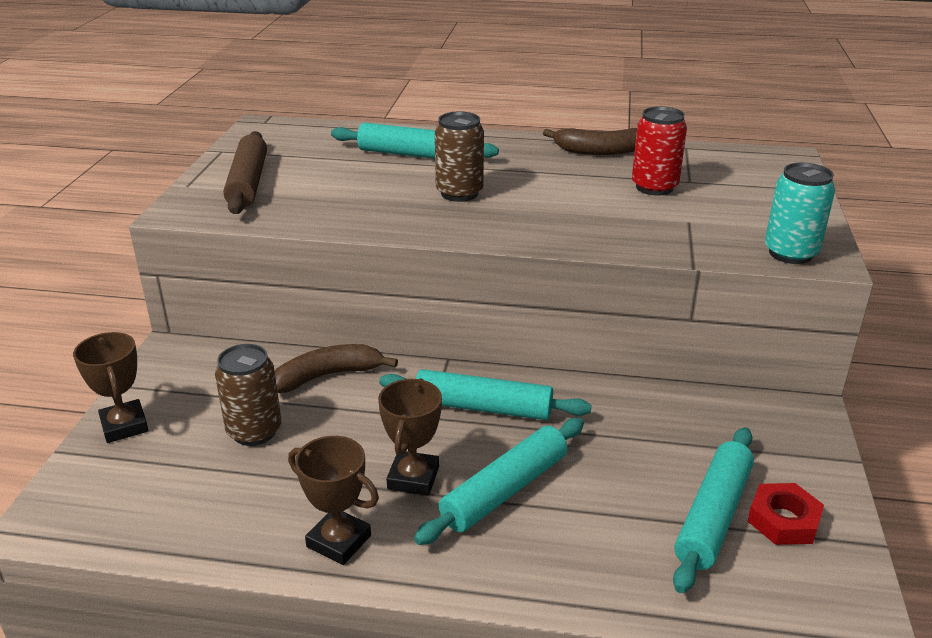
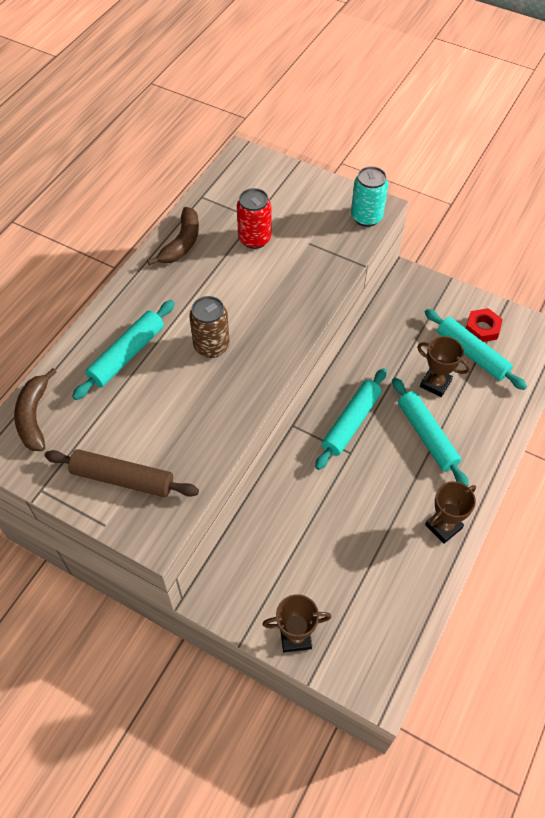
camera: 70 degrees left, 25 degrees up
brown can [215,344,281,446] -> none
brown banana [275,344,398,393] -> brown banana moved to [14,368,57,451]
brown trophy [378,378,442,495] -> brown trophy moved to [417,336,470,397]

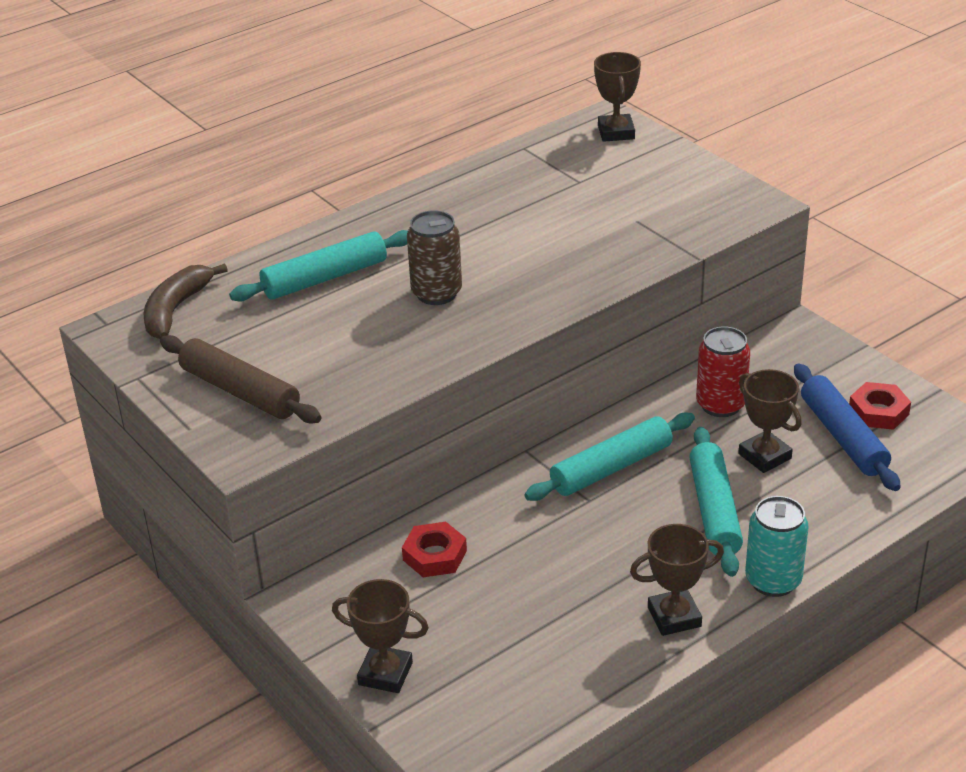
camera: 25 degrees right, 20 degrees down
brown banana [147,207,199,265] -> none
red can [237,188,271,249] -> red can moved to [696,326,750,417]
turquoise can [351,166,388,227] -> turquoise can moved to [745,496,809,597]
turquoise rolling pin [425,309,527,390] -> blue rolling pin [794,364,901,491]
none -> red nut [402,522,467,577]
none -> brown trophy [594,52,641,142]

